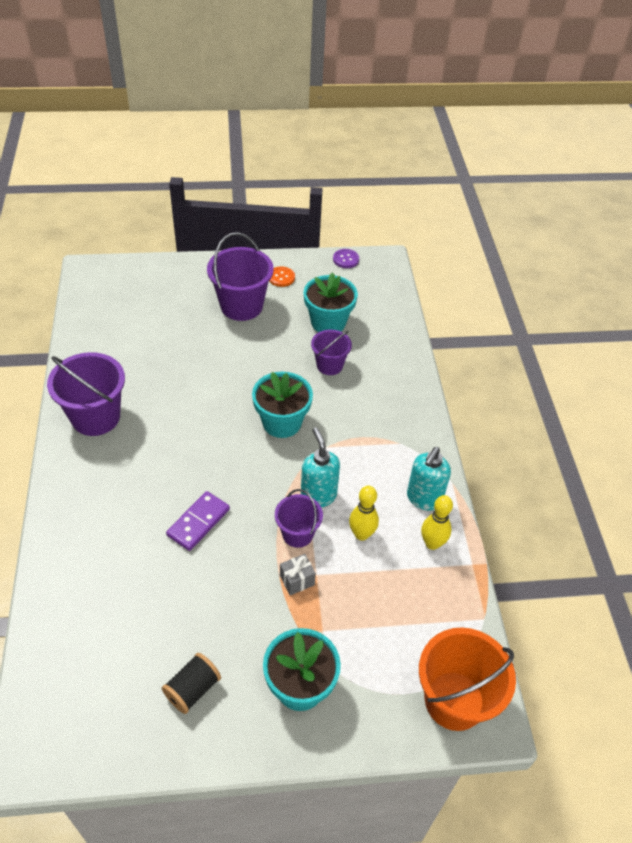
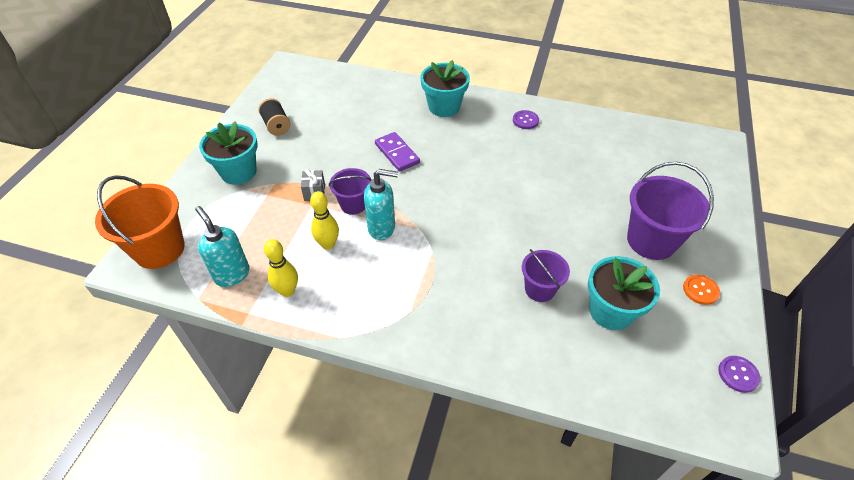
camera: 115 degrees right, 0 degrees up
purple bucket [47,352,125,436] -> purple button [513,110,539,129]
turquoise flower pot [252,372,313,438] -> turquoise flower pot moved to [420,60,470,117]
turquoise soap dispenser [407,447,451,511] -> turquoise soap dispenser moved to [195,206,250,287]

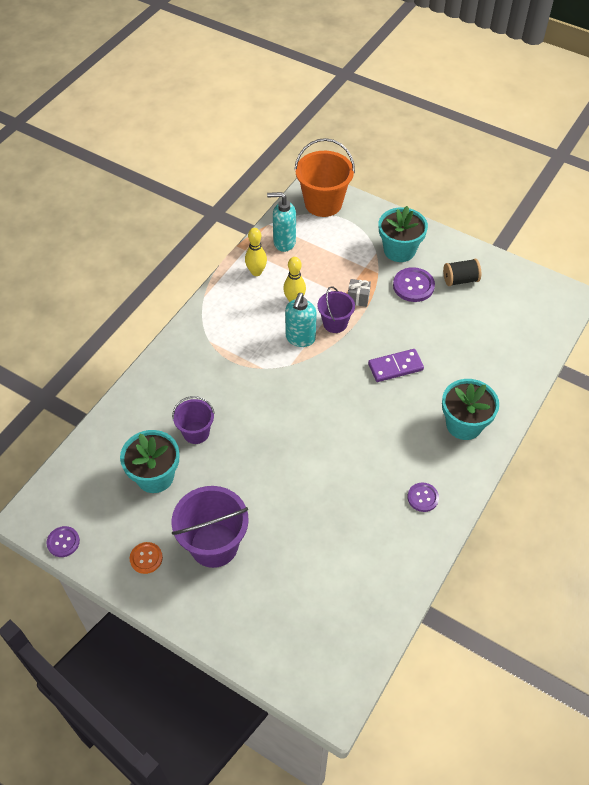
camera: 105 degrees right, 5 degrees up
turquoise soap dispenser [195,206,250,287] -> turquoise soap dispenser turned 150 degrees counterclockwise [267,192,296,252]
none -> purple button [393,267,435,302]

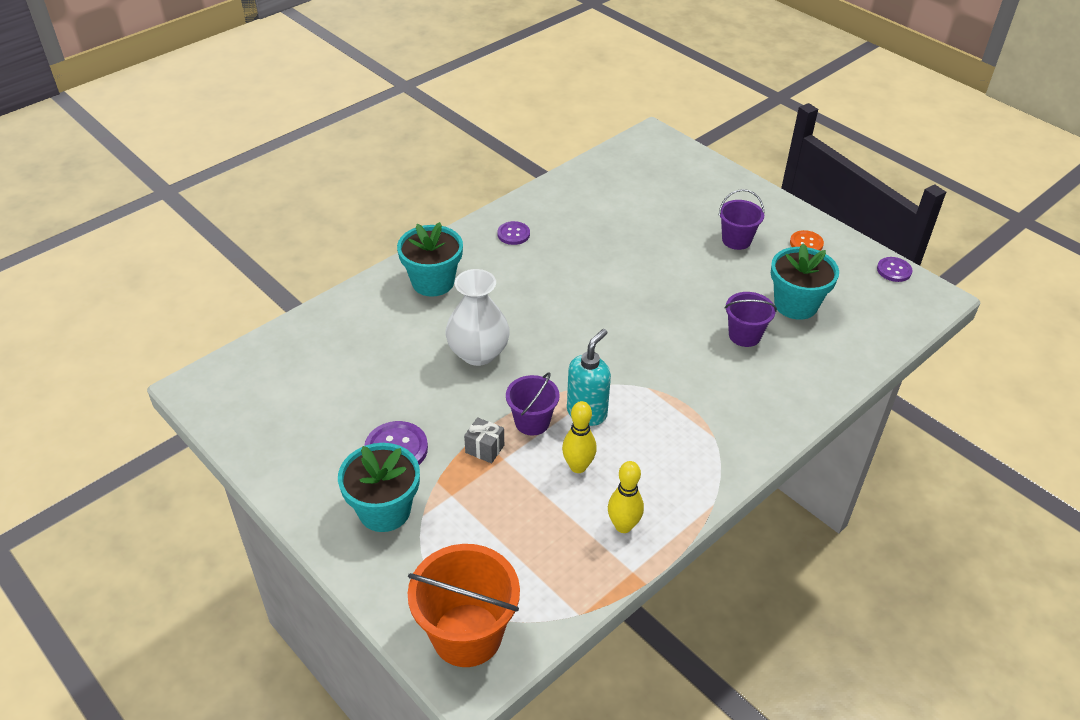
camera: 165 degrees left, 10 degrees down
purple bucket [172,486,249,568] -> purple bucket [719,189,764,250], size x0.59
turquoise soap dispenser [267,192,296,252] -> none
purple domino [368,349,424,382] -> white vase [445,269,510,366]
black spool [443,259,481,286] -> none

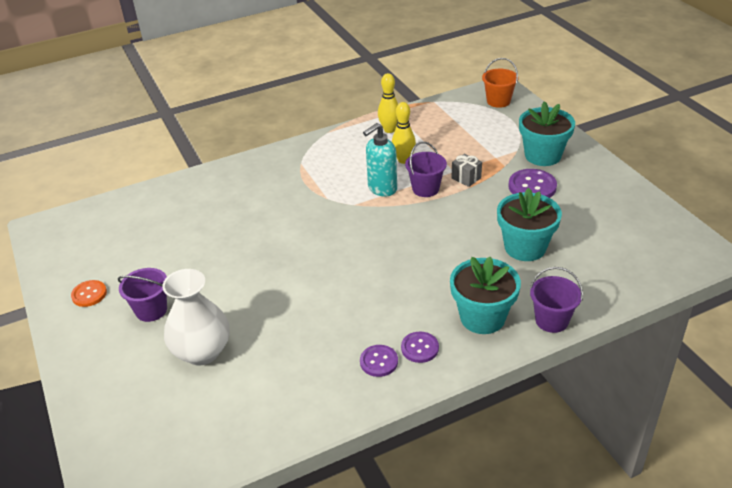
camera: 160 degrees left, 5 degrees down
orange bucket [408,544,520,667] -> orange bucket [482,58,518,108], size x0.59
white vase [445,269,510,366] -> white vase moved to [162,269,230,365]
purple bucket [725,292,777,347] -> purple bucket moved to [530,267,583,333]
turquoise flower pot [771,243,839,320] -> turquoise flower pot moved to [497,188,562,261]
purple button [877,257,912,282] -> purple button moved to [401,332,439,363]

